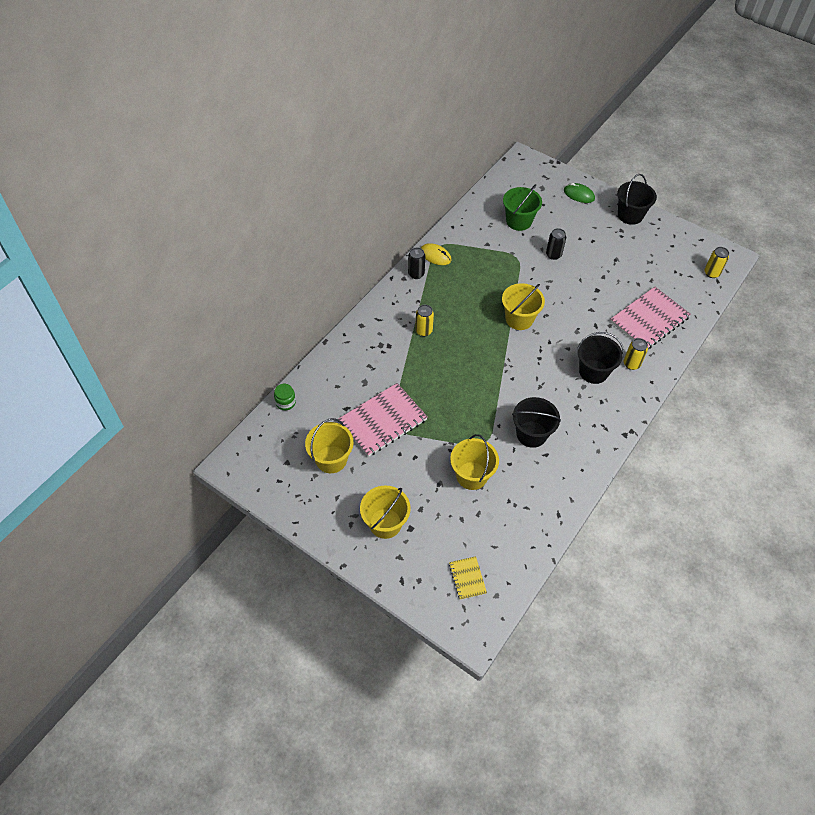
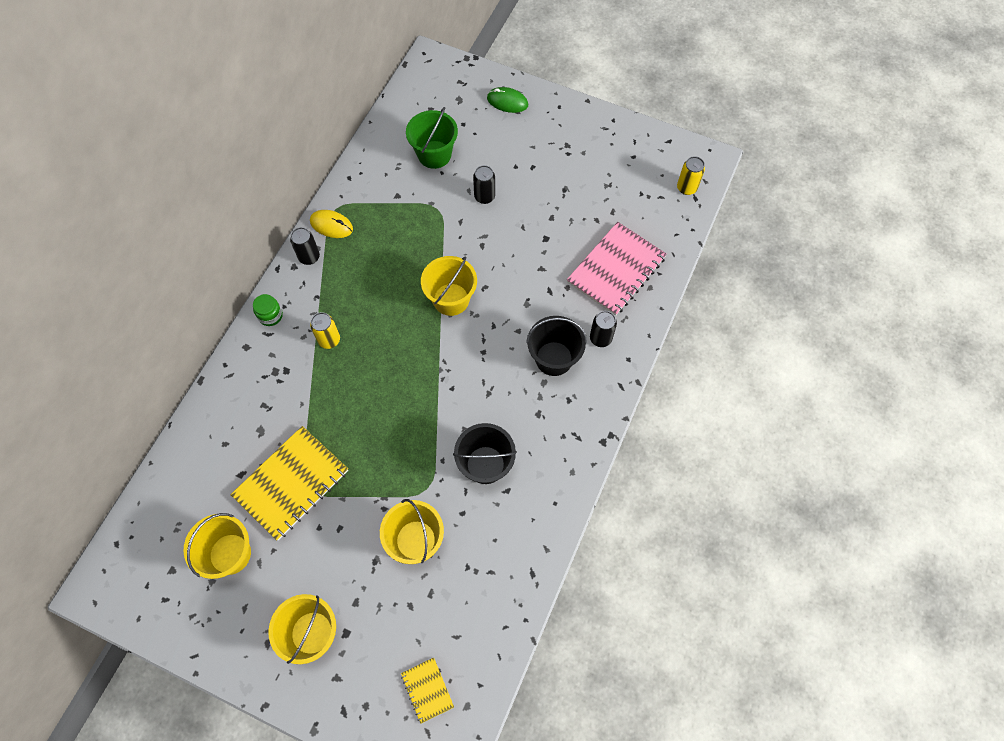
camera: 10 degrees left, 10 degrees up
green jar [274,384,296,410] -> green jar moved to [253,294,283,326]
pink notebook [338,383,428,457] -> yellow notebook [231,426,348,541]
black bucket [617,174,657,225] -> none
yellow can [624,338,648,370] -> black can [590,311,617,347]

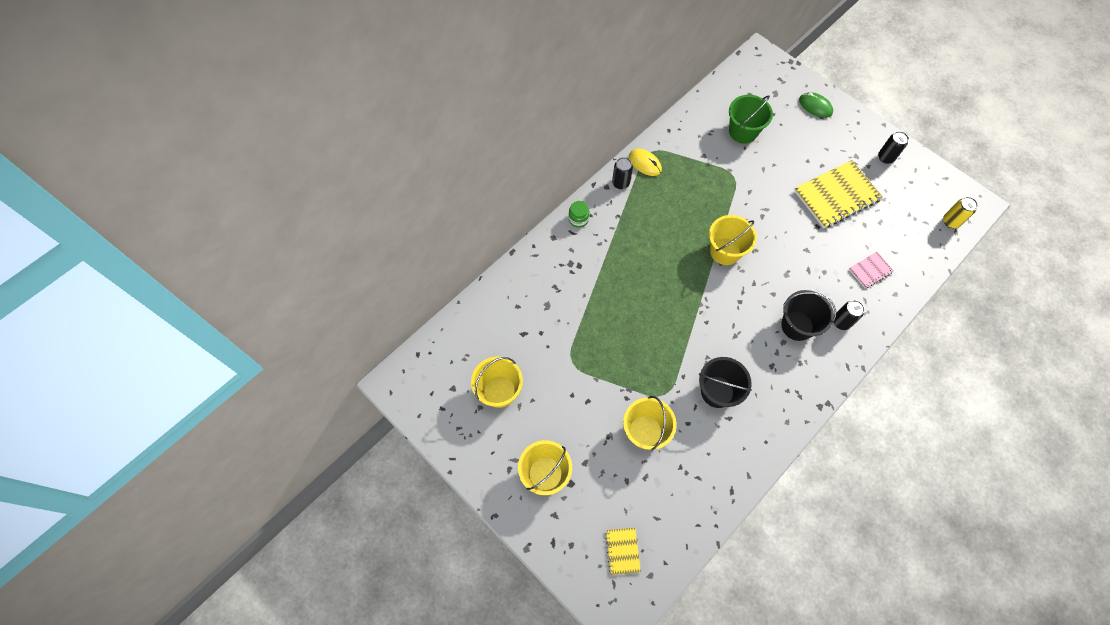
camera: 20 degrees right, 0 degrees up
yellow notebook [231,426,348,541] -> yellow notebook moved to [794,160,883,228]
yellow can [310,312,340,349] -> none
black can [473,165,495,204] -> black can moved to [878,131,909,164]
pink notebook [567,222,667,316] -> pink notebook [849,252,894,289], size x0.49

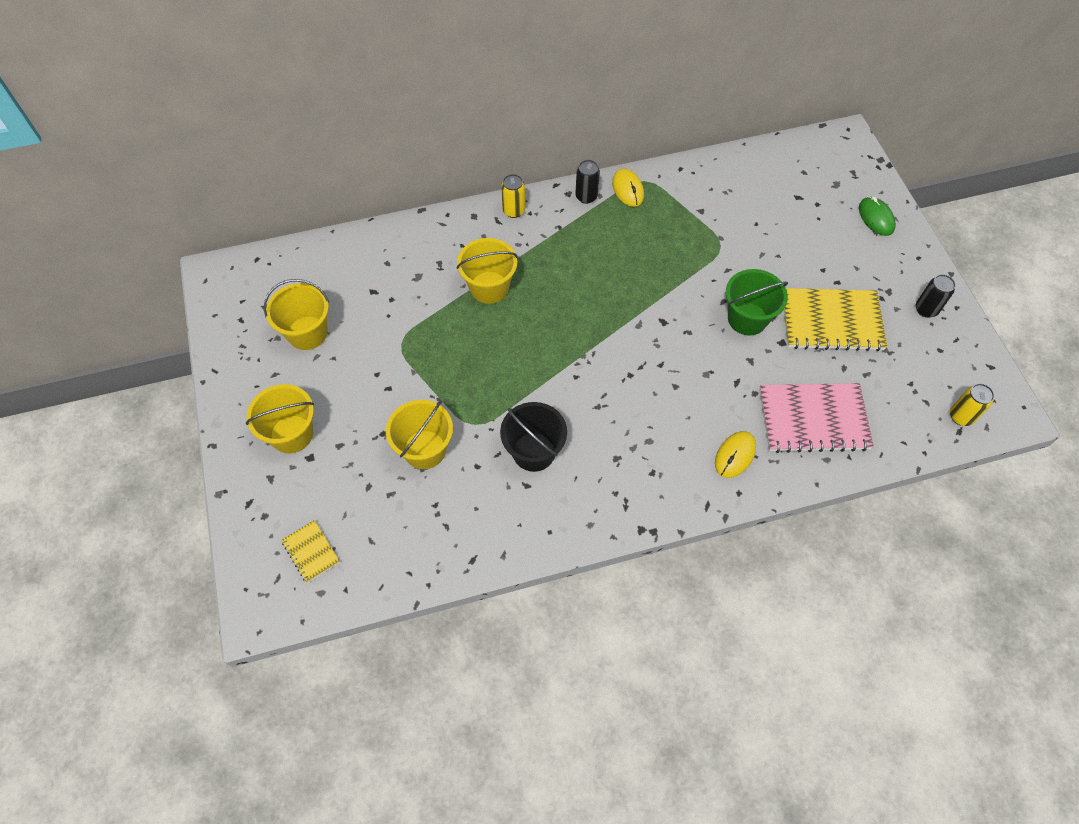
camera: 30 degrees right, 5 degrees down
green jar [569,201,590,228] -> yellow can [501,174,525,218]
yellow notebook [605,528,641,575] -> yellow notebook turned 60 degrees counterclockwise [281,520,340,583]
yellow bucket [709,215,757,265] -> yellow bucket moved to [457,238,518,304]
green bucket [729,95,773,144] -> green bucket moved to [726,269,788,335]
black bucket [781,290,836,341] -> none
black can [833,300,865,330] -> yellow mouse [715,431,756,478]
pink notebook [849,252,894,289] -> pink notebook [759,383,874,453], size x2.06

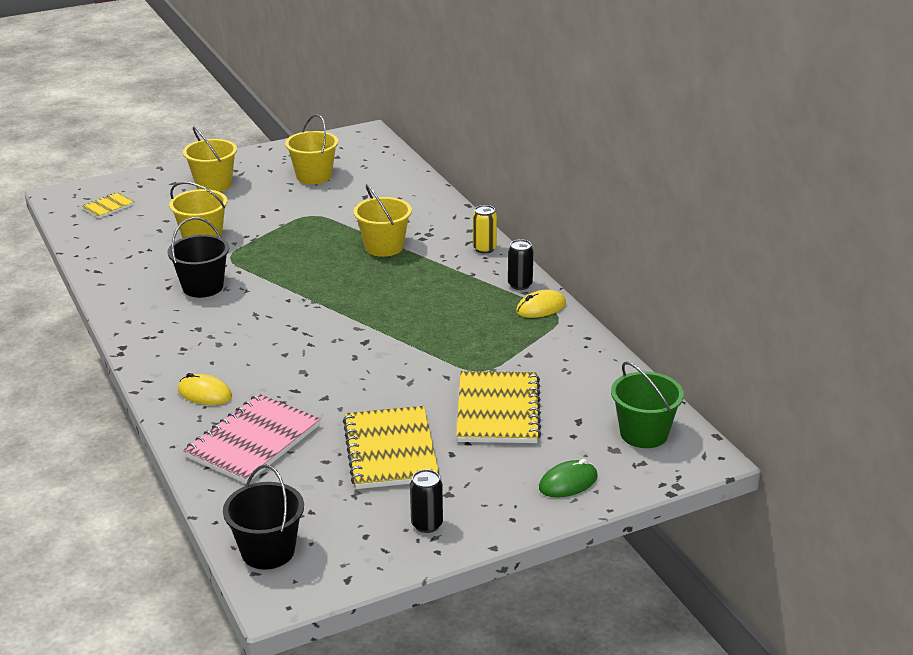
camera: 80 degrees right, 30 degrees down
green bucket [726,269,788,335] -> green bucket moved to [611,362,684,448]
pink notebook [759,383,874,453] -> pink notebook turned 45 degrees clockwise [183,394,320,484]
yellow can [950,384,994,426] -> black bucket [223,465,304,570]
none -> yellow notebook [456,371,541,443]

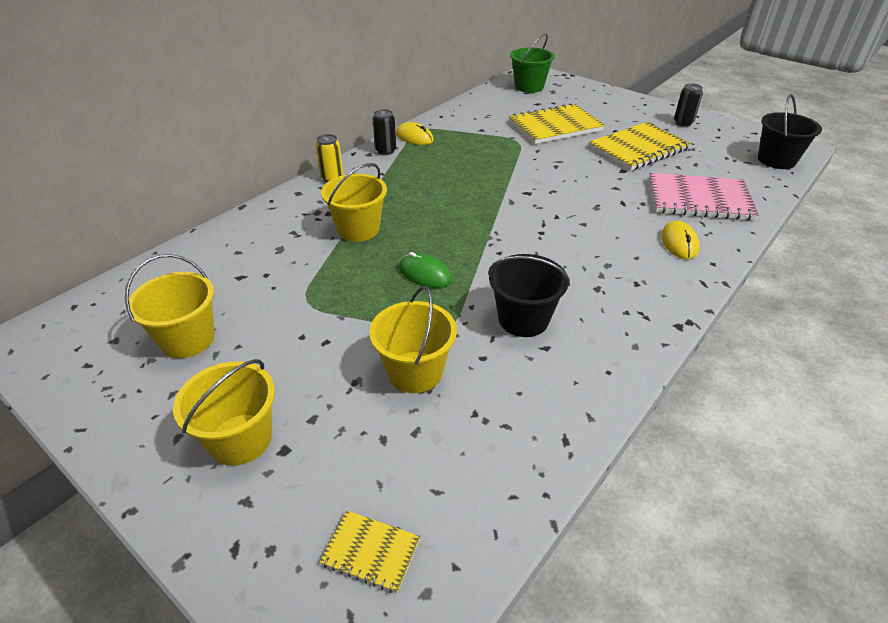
camera: 115 degrees left, 10 degrees up
green mouse [539,459,598,498] -> green mouse moved to [399,252,452,288]

